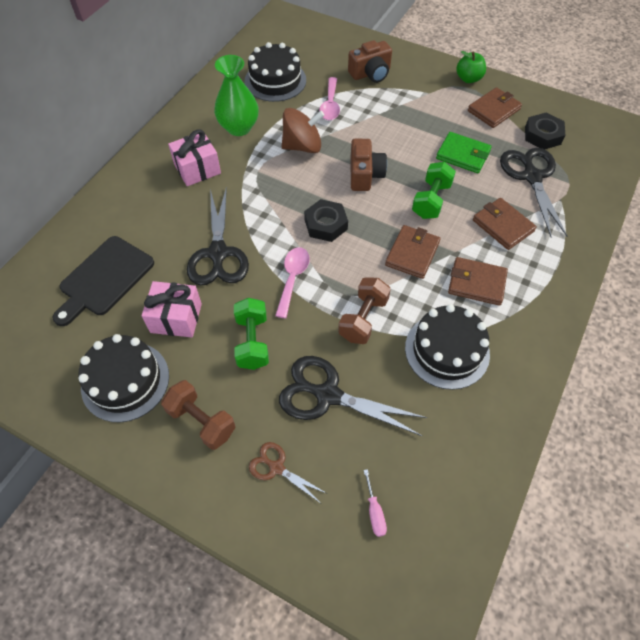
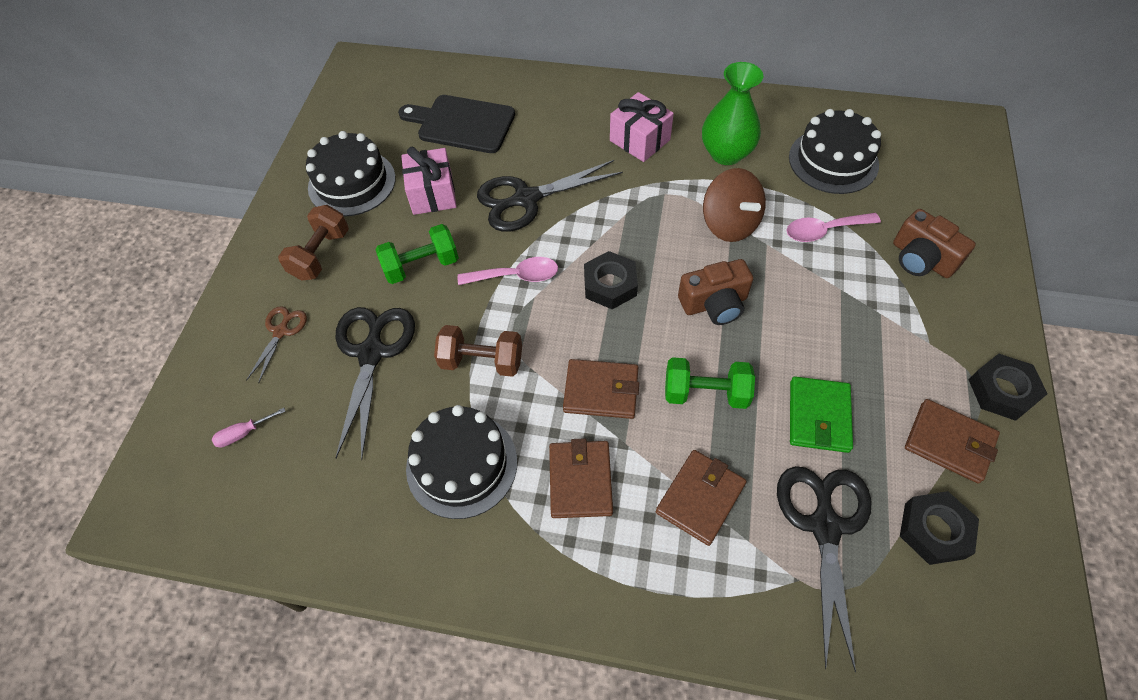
camera: 75 degrees right, 0 degrees up
green apple [456,51,486,83] -> black nut [969,354,1047,421]
black scissors [500,148,568,237] -> black scissors turned 60 degrees counterclockwise [777,466,871,672]

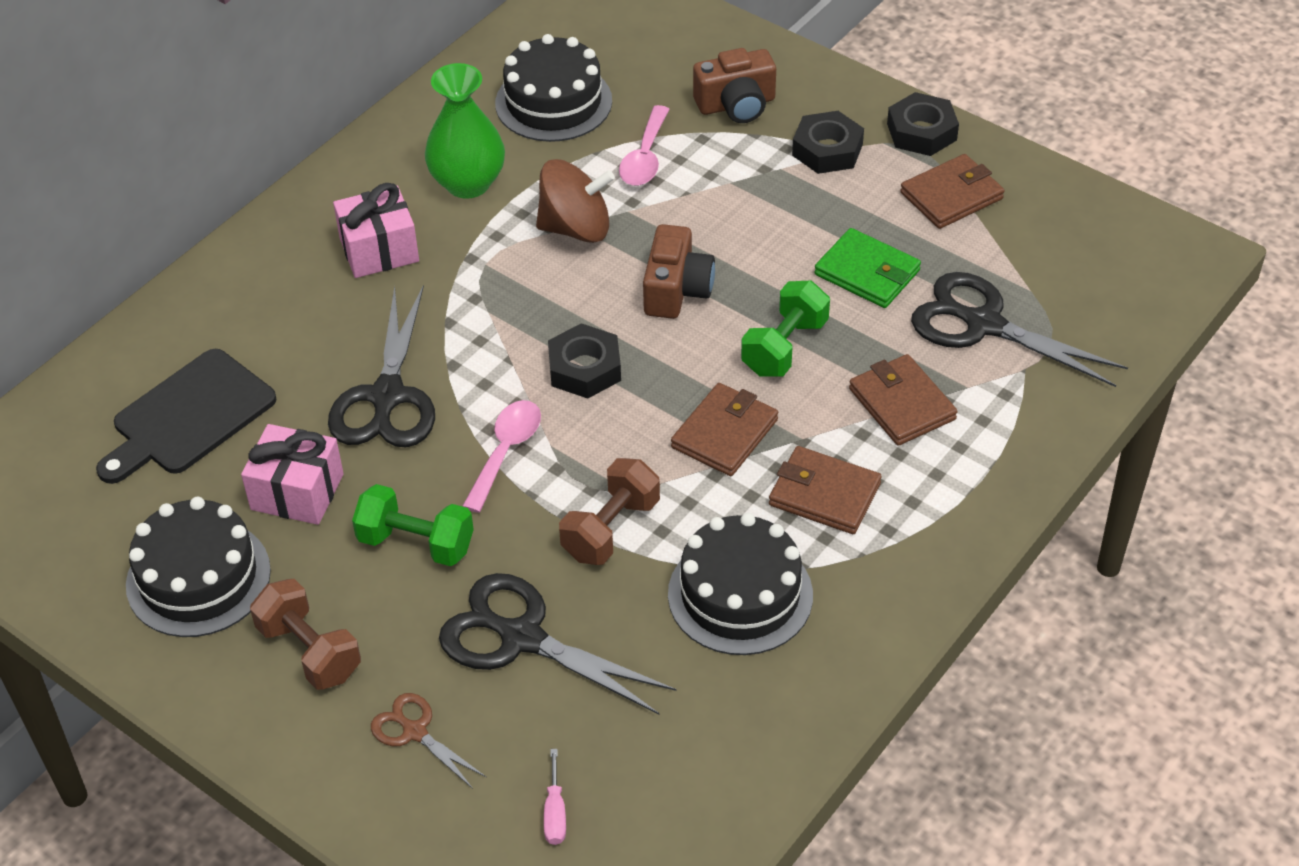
camera: 65 degrees left, 10 degrees down
green dumbbell [375,224,459,284] -> green dumbbell turned 75 degrees counterclockwise [352,484,474,566]
black nut [900,491,979,565] -> black nut moved to [792,111,864,174]

